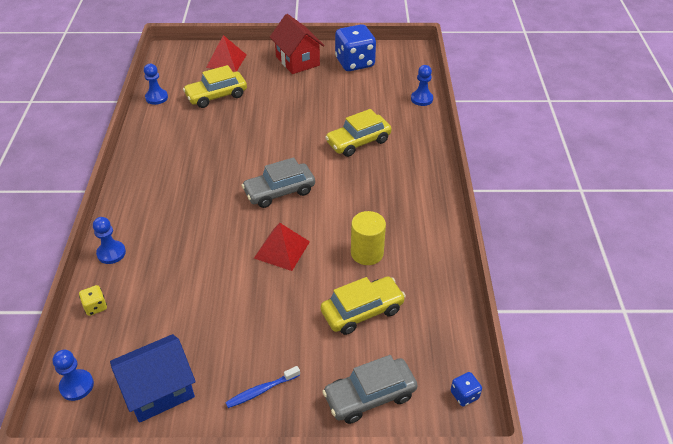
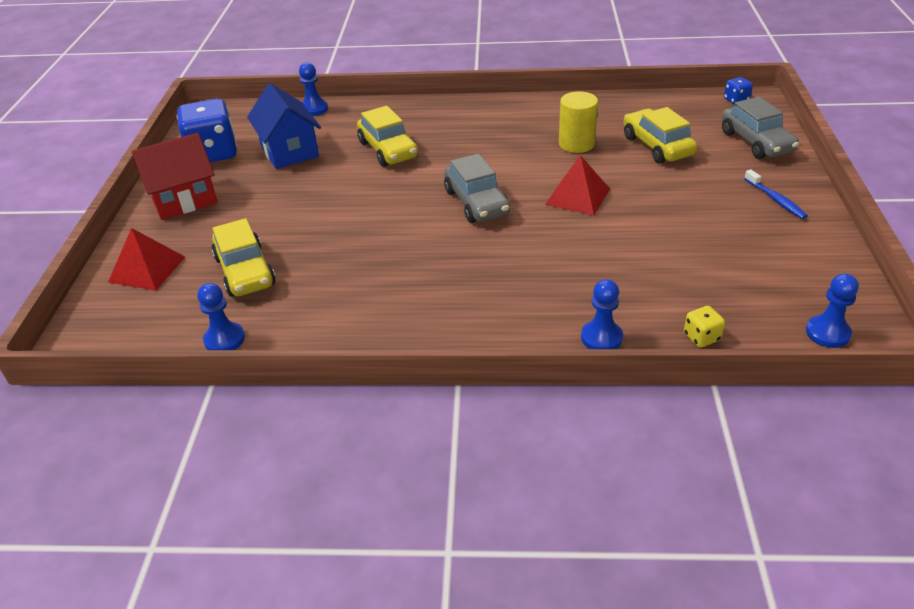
camera: 85 degrees left, 5 degrees down
blue house [110,334,196,423] -> blue house moved to [247,83,321,169]

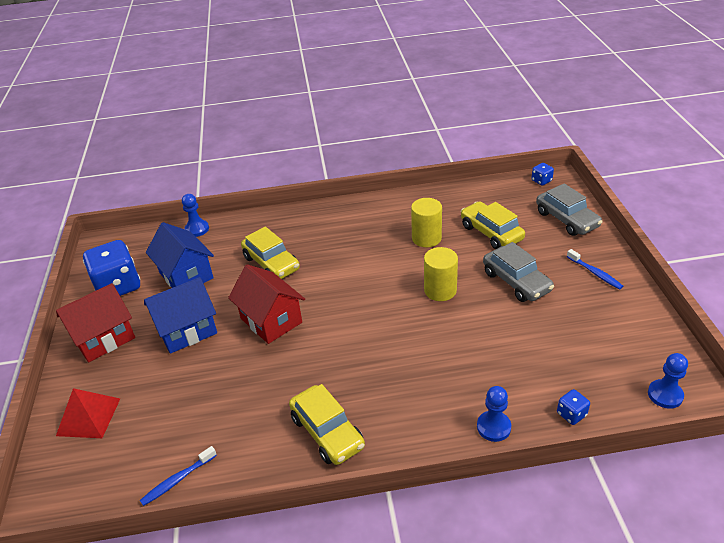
camera: 10 degrees left, 0 degrees up
blue pawn [197,283,245,350] -> blue toothbrush [140,446,217,506]
yellow car [211,218,276,297] -> yellow car moved to [289,384,365,465]
grey car [444,154,510,223] -> grey car moved to [483,242,554,302]
red pyramid [545,155,610,216] -> yellow cylinder [424,247,458,301]
yellow dice [684,306,725,348] -> blue dice [557,389,590,425]
none -> blue house [144,277,217,354]
none -> red house [228,264,305,344]

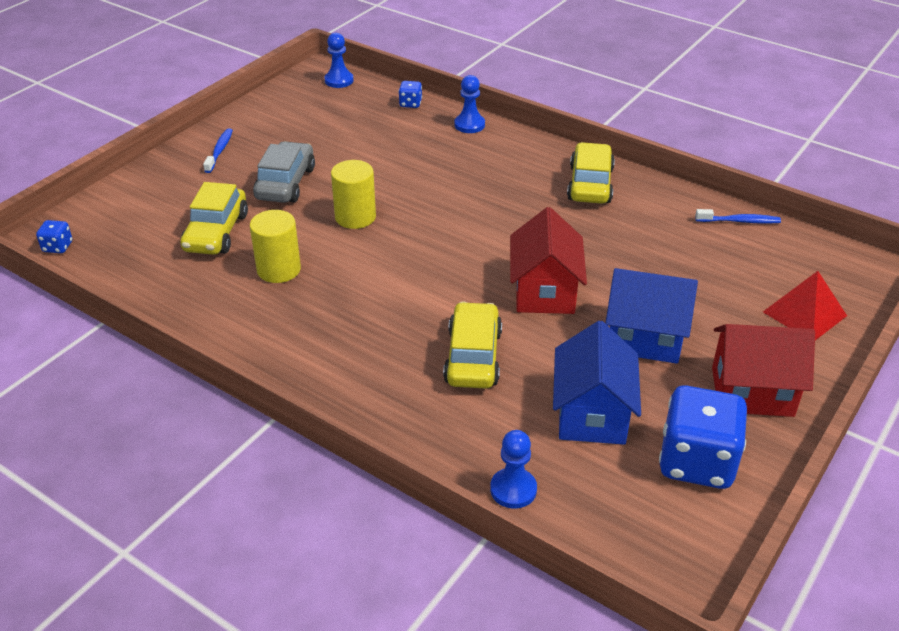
camera: 140 degrees left, 0 degrees up
grey car [536,184,603,236] -> none

